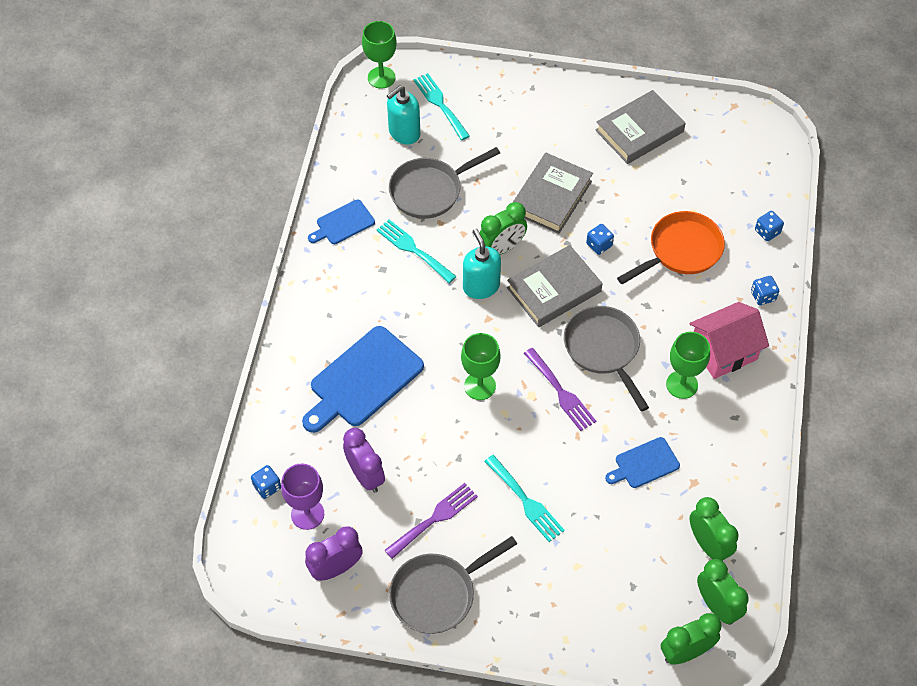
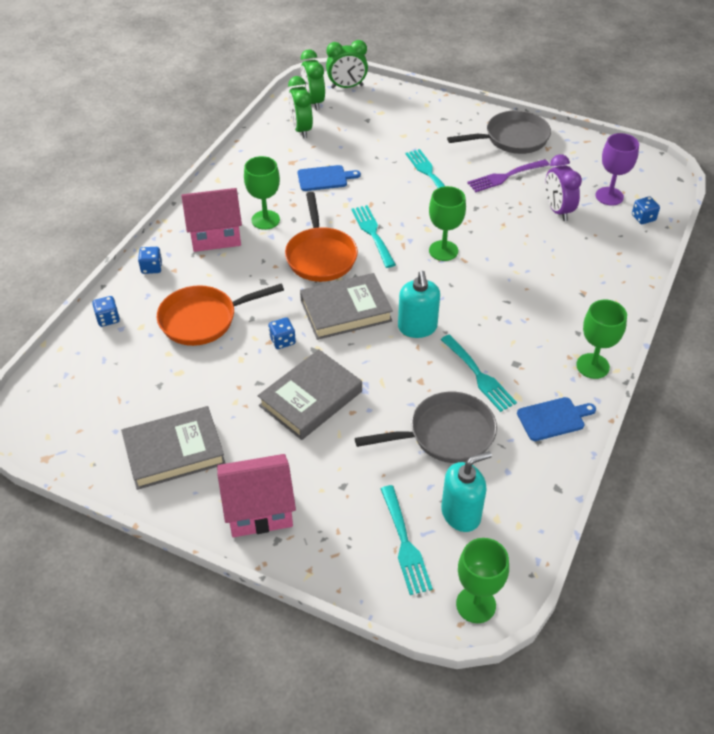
camera: 165 degrees left, 10 degrees down
blue cutting board [302,326,424,433] -> none
purple clock [305,527,363,581] -> none
green clock [480,202,527,255] -> none
purple fork [524,348,596,431] -> turquoise fork [351,205,396,268]
grey pan [564,306,649,411] -> orange pan [285,192,358,282]
none -> pink house [217,454,296,537]
none -> green goblet [576,300,627,379]

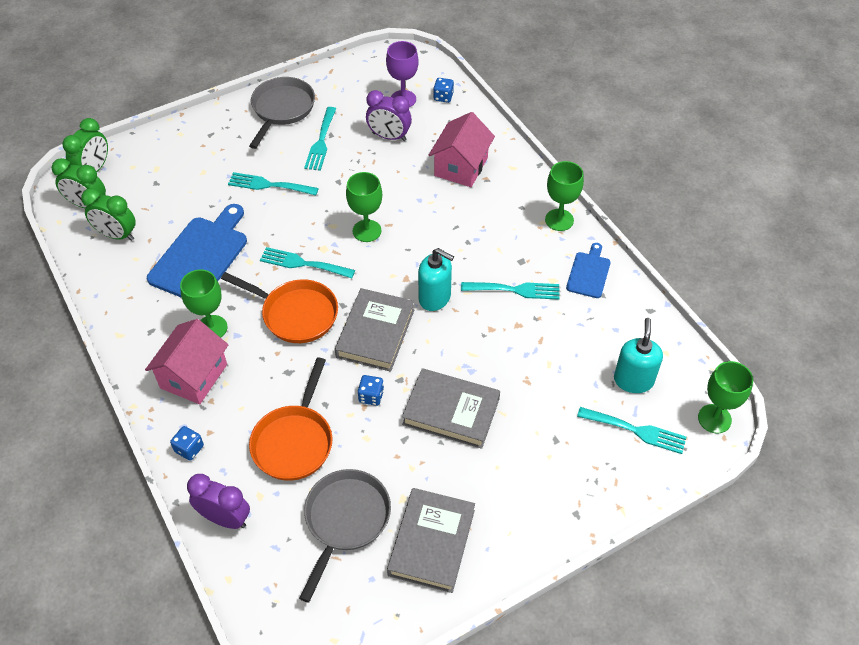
camera: 55 degrees left, 5 degrees up
blue dice [92,296,120,327] -> purple clock [187,474,250,529]
pink house [217,454,296,537] -> pink house moved to [429,112,495,187]
grey book [258,349,362,440] -> grey book turned 60 degrees counterclockwise [402,368,500,449]
blue cutting board [298,165,361,191] -> blue cutting board [147,204,247,298], size x1.85
grey pan [355,392,497,463] -> grey pan moved to [299,469,391,603]
purple fork [467,159,550,192] -> turquoise fork [304,107,336,171]

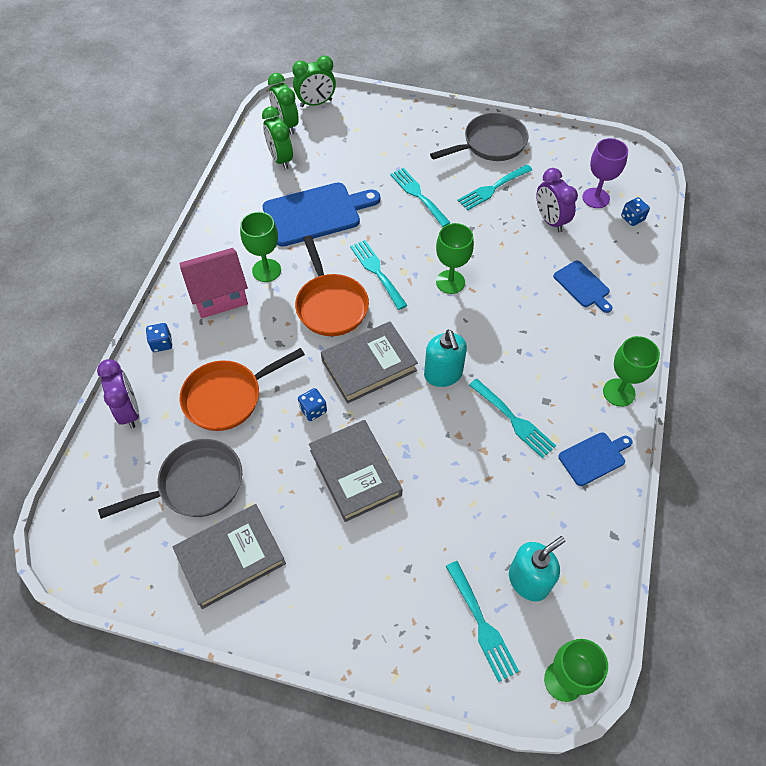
camera: 45 degrees right, 5 degrees up
pink house [429,112,495,187] -> blue cutting board [553,261,613,313]

